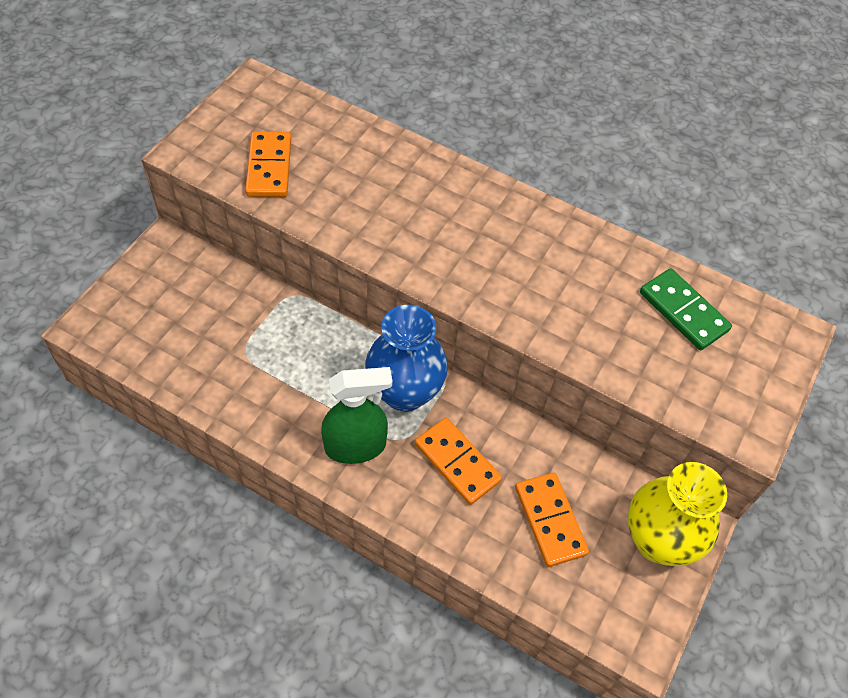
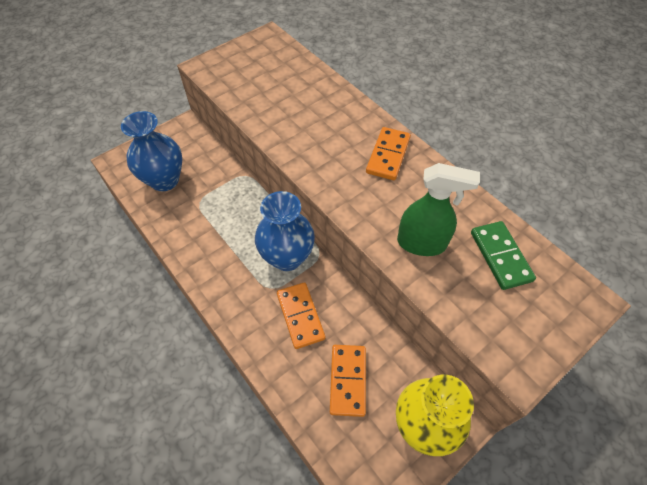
camera: 25 degrees right, 0 degrees up
orange domino [245,131,291,197] -> orange domino moved to [366,127,411,180]
green spray bottle [321,367,392,464] -> green spray bottle moved to [397,163,480,256]
none -> blue vase [121,111,182,191]

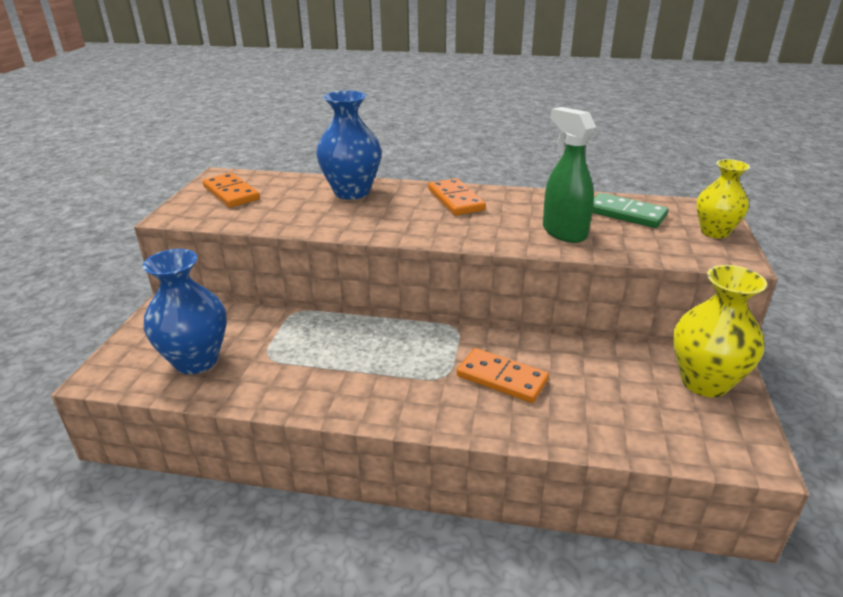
camera: 40 degrees left, 25 degrees down
blue vase [255,191,315,271] -> blue vase moved to [316,90,382,200]
orange domino [330,345,366,417] -> orange domino moved to [203,173,260,207]
green spray bottle [397,163,480,256] -> green spray bottle turned 90 degrees counterclockwise [543,107,596,243]
none -> yellow vase [696,159,750,238]

